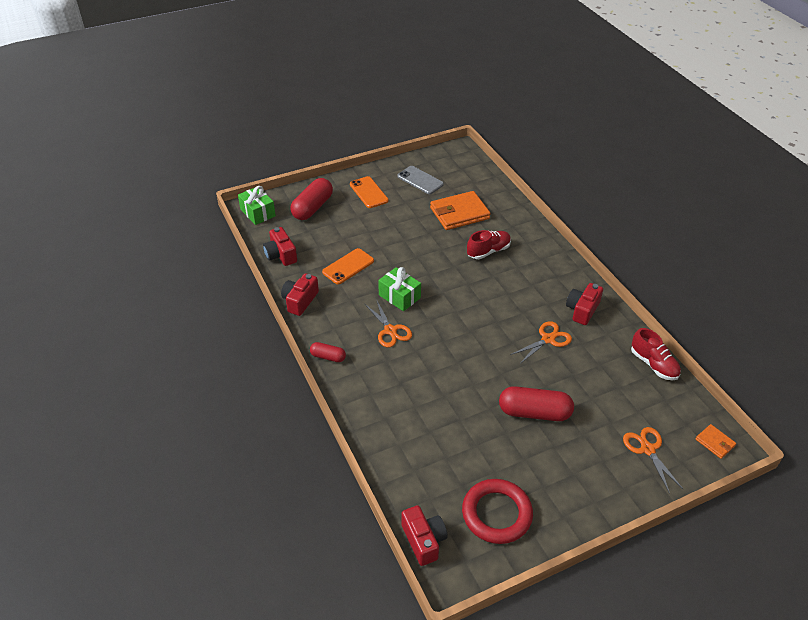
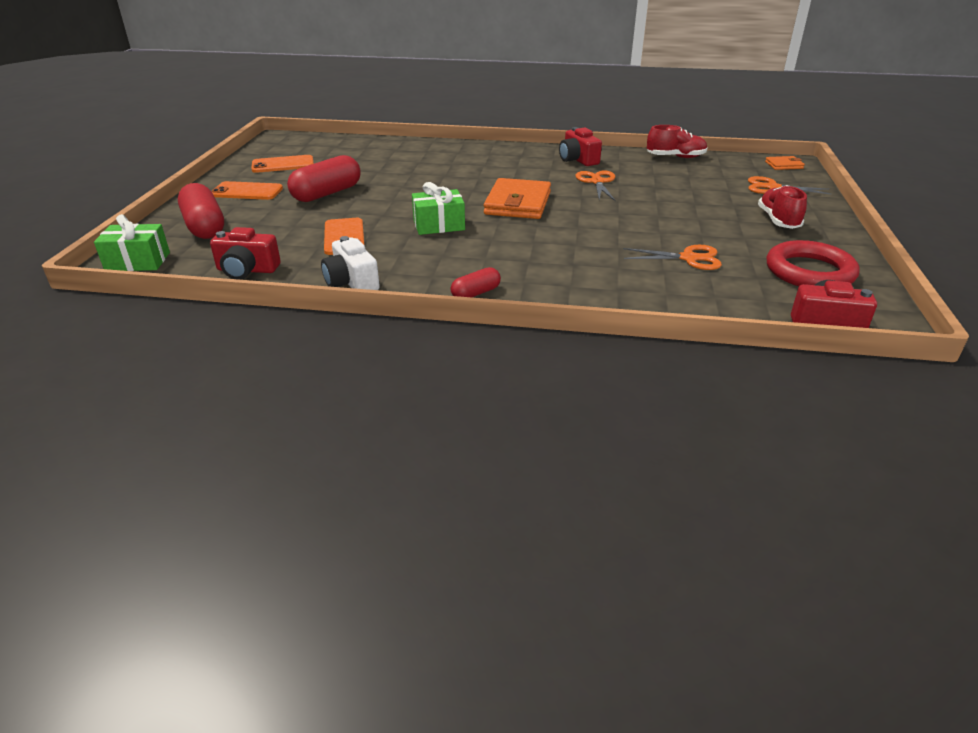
camera: 55 degrees left, 10 degrees down
red camera [281,273,319,316] -> white camera [321,236,380,290]
orange scissors [365,299,412,347] -> orange scissors moved to [623,245,722,270]
grey phone [397,166,444,194] -> orange phone [251,155,314,173]
orange wallet [430,191,491,230] -> orange wallet moved to [484,178,551,219]
red shoe [467,230,511,259] -> red shoe moved to [758,185,807,229]
red capsule [499,386,574,421] -> red capsule moved to [287,155,361,202]

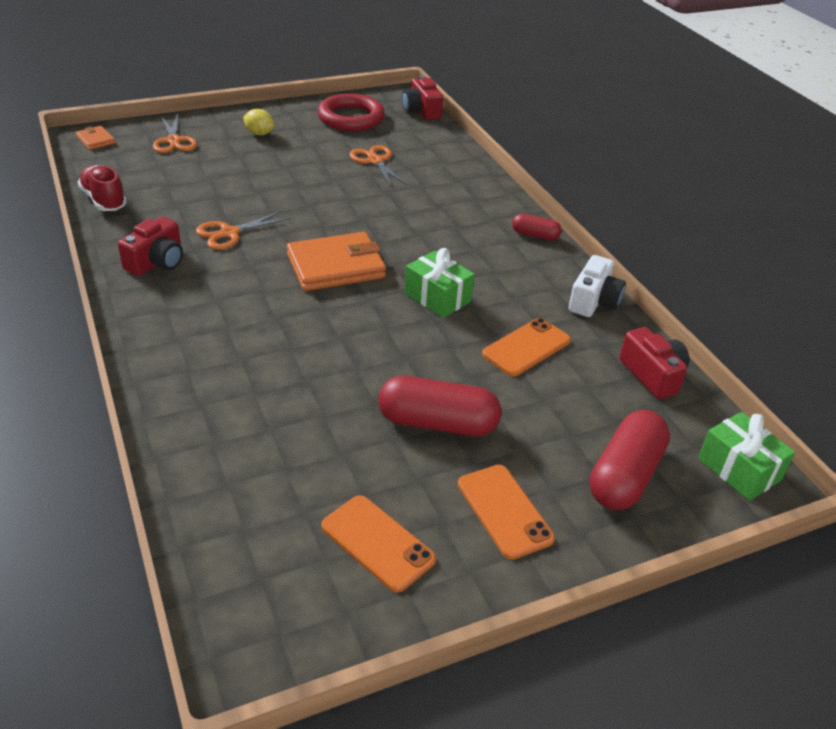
camera: 125 degrees left, 5 degrees up
red shoe [758,185,807,229] -> yellow lemon [243,109,274,135]

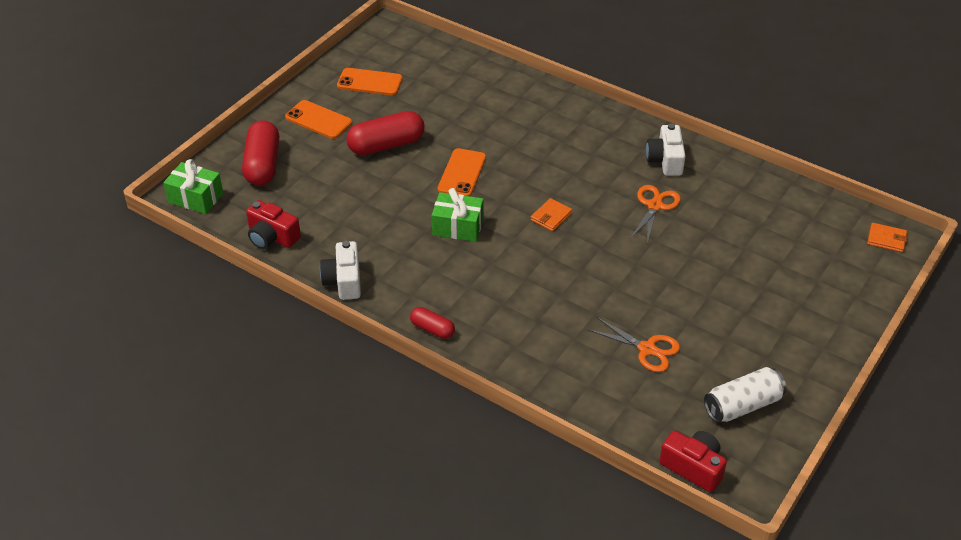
camera: 150 degrees right, 5 degrees up
red shoe [78,165,127,211] -> none
red camera [118,217,183,276] -> white camera [646,124,686,176]
orange scissors [153,114,197,153] -> none
yellow lemon [243,109,274,135] -> none
orange wallet [287,232,386,291] -> orange wallet [531,198,572,231], size x0.48
red ring [318,94,385,131] -> white can [704,367,786,423]
orange phone [482,318,571,376] -> orange phone moved to [438,148,486,196]
red capsule [512,213,562,240] -> red capsule turned 45 degrees clockwise [410,307,455,339]

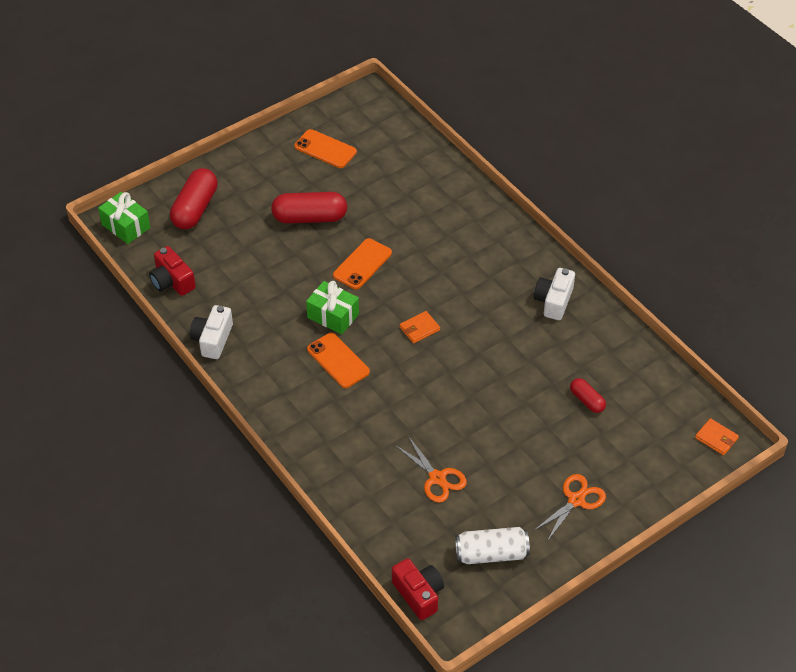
camera: 20 degrees right, 5 degrees up
orange phone [285,100,352,139] -> orange phone moved to [307,333,370,388]
red capsule [410,307,455,339] -> red capsule moved to [570,378,606,413]
orange scissors [630,185,681,243] -> orange scissors moved to [533,474,606,541]

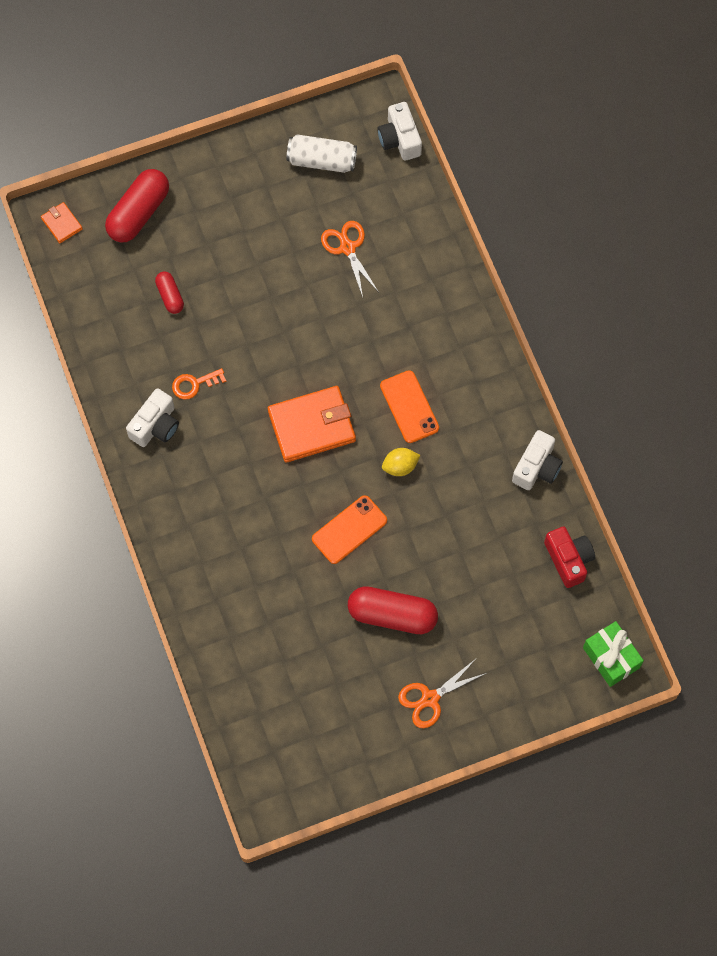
camera: 165 degrees left, 20 degrees up
red capsule [170,168,218,229] -> red capsule moved to [105,169,169,242]
orange phone [294,129,357,168] -> none
green gift [306,281,359,334] -> yellow lemon [382,448,420,476]
red camera [392,558,444,620] -> white camera [377,102,422,161]
orange wallet [400,311,440,344] -> orange wallet [268,386,356,463], size x2.08
orange scissors [533,474,606,541] -> orange scissors moved to [398,659,486,728]
none -> orange key [172,368,226,400]

